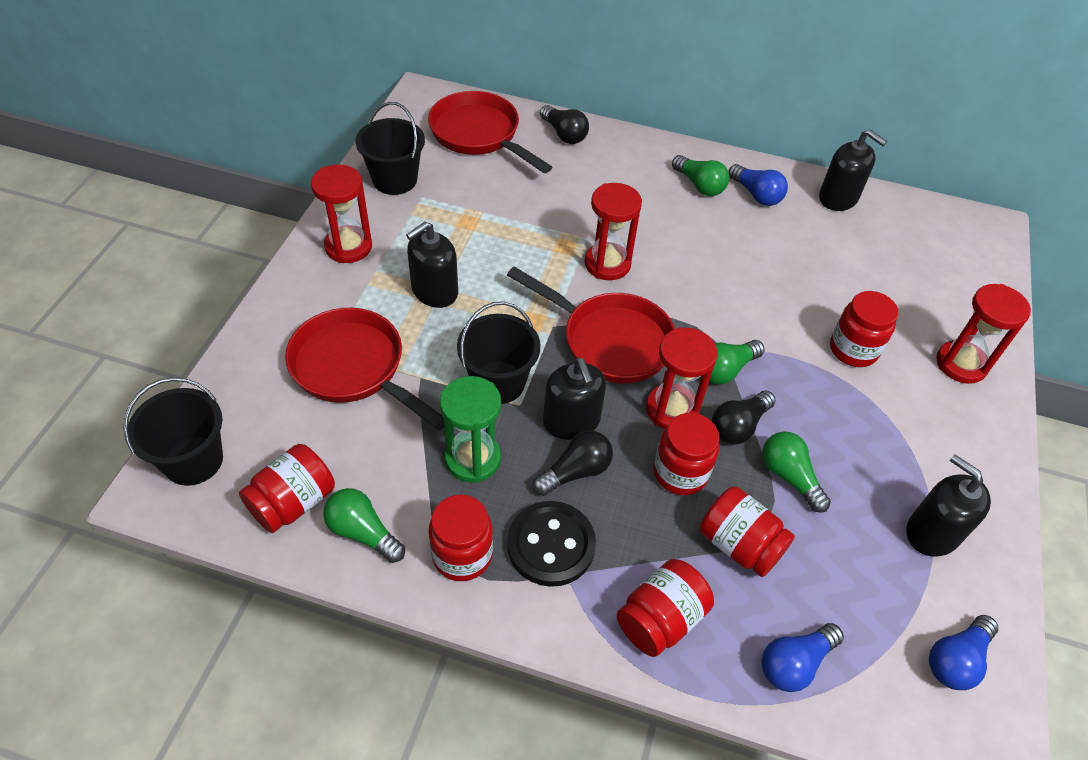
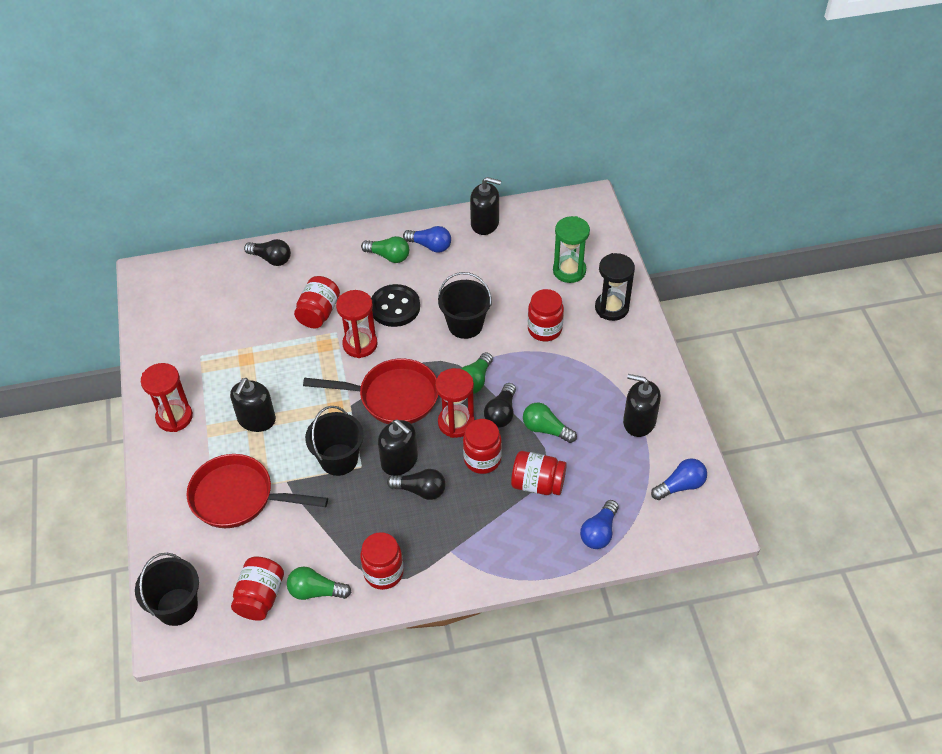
camera: 25 degrees left, 0 degrees up
black bucket [355,102,425,195] -> black bucket moved to [438,272,492,339]
red pan [428,91,552,173] -> none
green hourglass [440,376,501,483] -> green hourglass moved to [553,216,590,283]
black button [507,501,596,587] -> black button moved to [371,284,420,327]
black light bulb [533,431,613,496] -> black light bulb turned 75 degrees clockwise [387,469,446,500]
red jar [617,559,714,657] -> red jar moved to [294,276,340,328]
blue light bulb [929,615,998,690] -> blue light bulb turned 135 degrees counterclockwise [651,458,707,500]
red hourglass [936,284,1031,384] -> black hourglass [595,253,635,321]

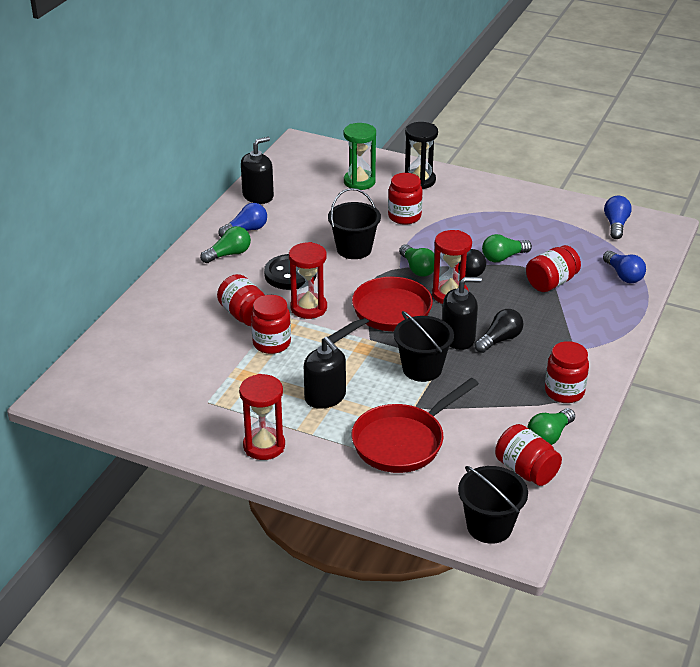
camera: 55 degrees left, 15 degrees down
black light bulb [244,239,291,266] -> none
red jar [463,419,502,474] -> red jar moved to [251,295,291,354]
black soap dispenser [623,374,661,437] -> none

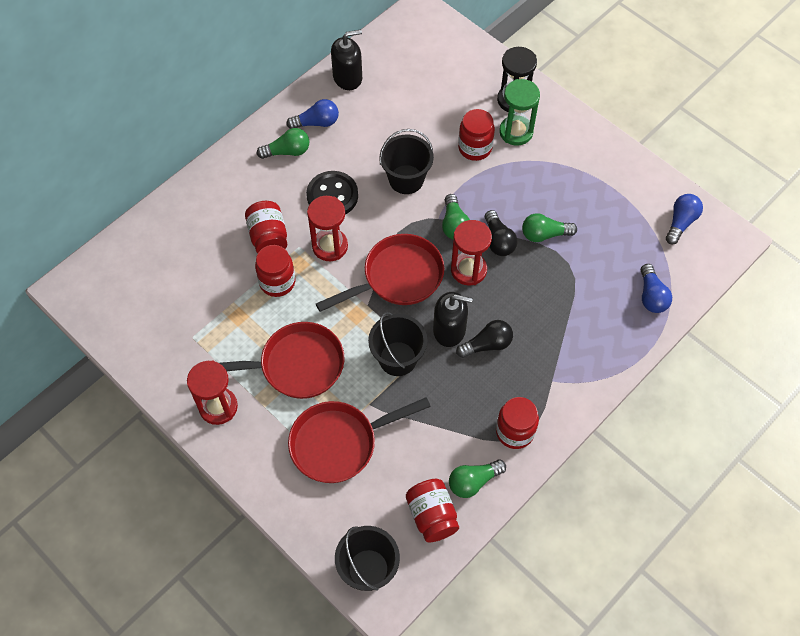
camera: 20 degrees right, 25 degrees up
black soap dispenser [304,337,346,409] -> red pan [219,322,344,399]
green hourglass [344,123,376,190] -> green hourglass moved to [499,79,540,146]
red jar [526,245,581,292] -> none

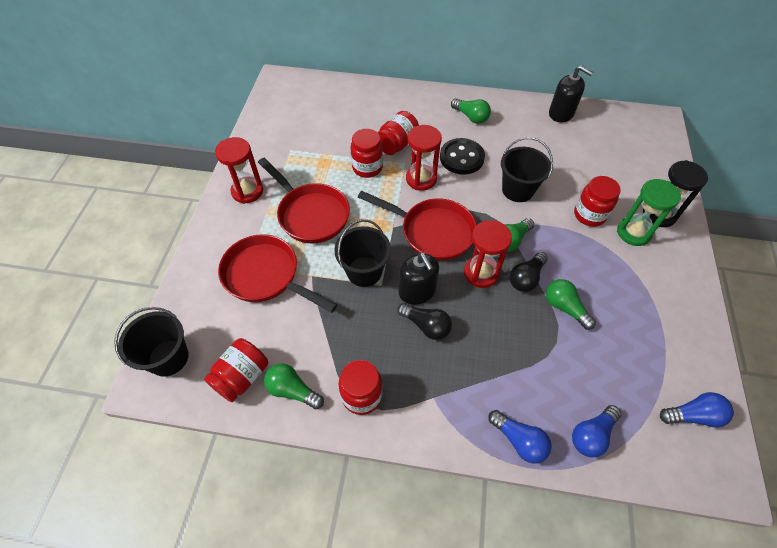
camera: 55 degrees right, 5 degrees down
blue light bulb [286,99,339,129] -> blue light bulb moved to [488,410,552,464]

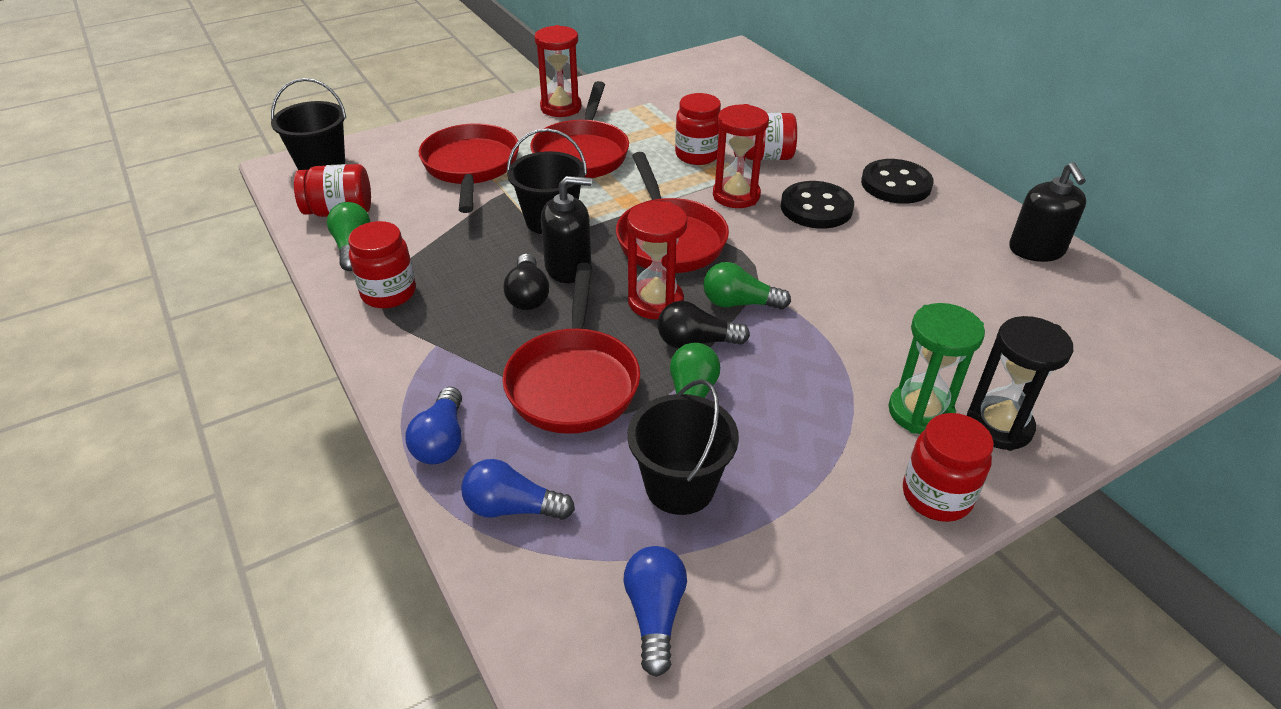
camera: 50 degrees right, 15 degrees down
black soap dispenser [398,252,439,305] -> black soap dispenser turned 120 degrees counterclockwise [541,176,592,283]
green light bulb [451,98,491,124] -> black button [861,159,934,204]
black bucket [501,137,553,202] -> black bucket moved to [627,379,739,515]
red jar [574,176,621,227] -> red jar moved to [903,413,994,522]
blue light bulb [660,392,734,428] -> blue light bulb turned 135 degrees counterclockwise [623,546,687,677]
none -> red pan [502,263,640,434]

